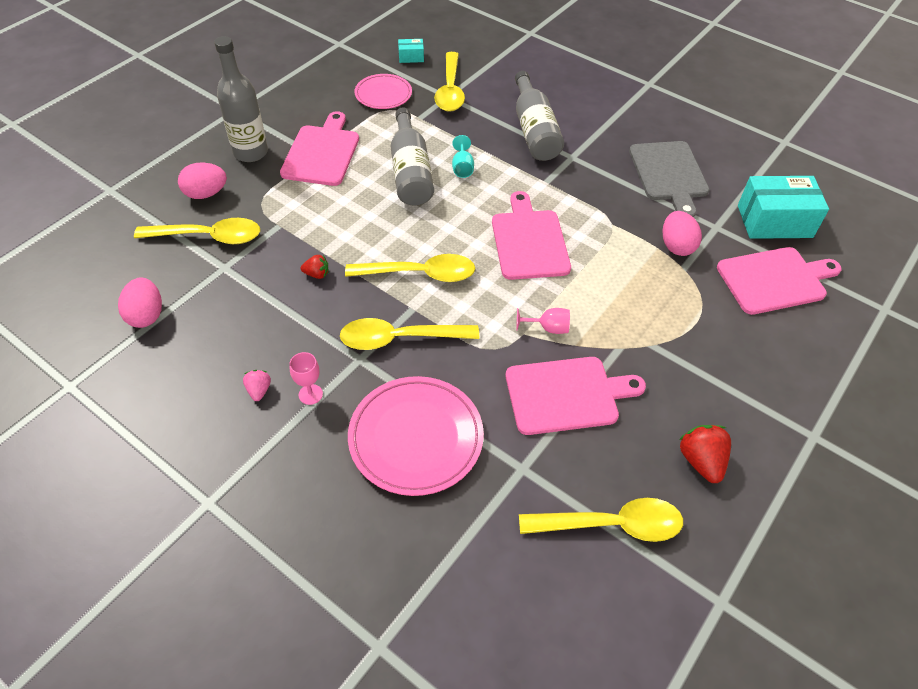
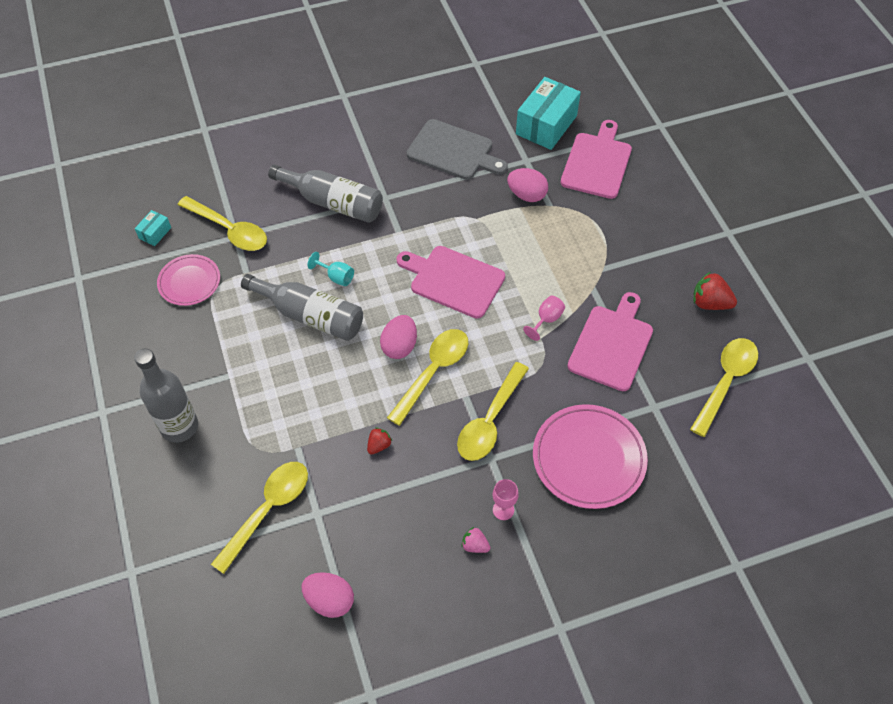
camera: 55 degrees left, 5 degrees up
pink egg [178,163,227,199] -> pink egg moved to [380,315,417,359]
pink cutting board [280,111,359,186] -> none

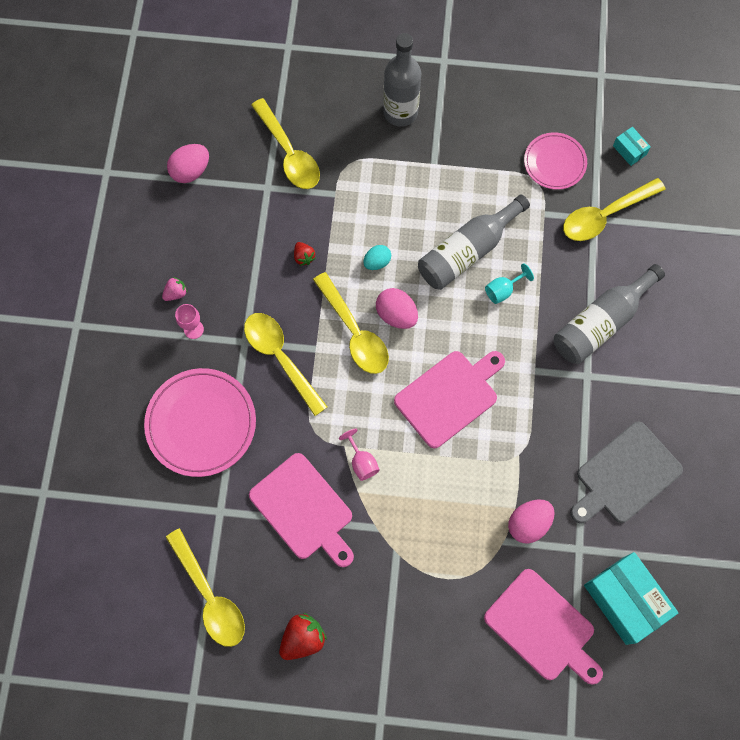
camera: 115 degrees right, 15 degrees up
none -> turquoise egg [363,245,391,270]

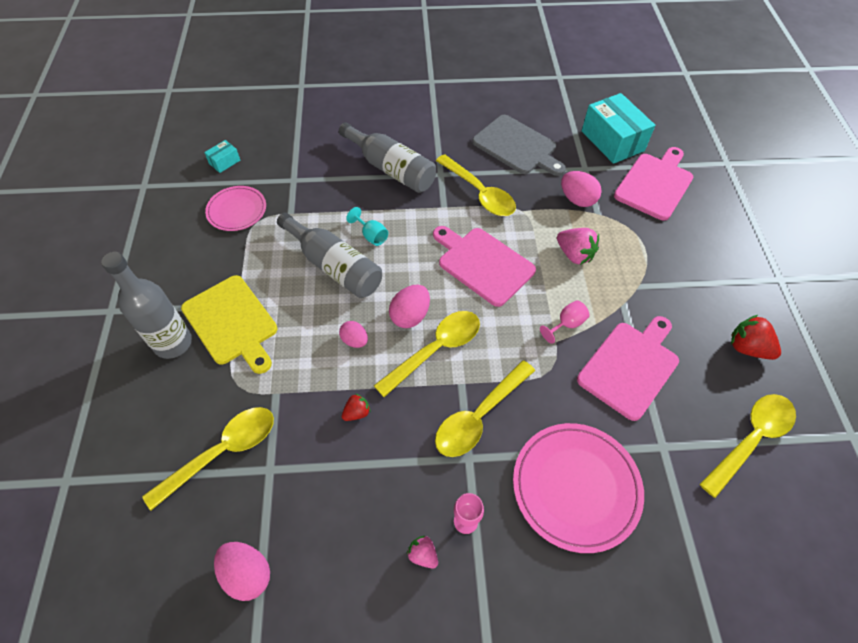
camera: 100 degrees left, 15 degrees down
turquoise egg [363,245,391,270] -> pink egg [339,321,368,348]
yellow spoon [563,178,666,241] -> yellow spoon moved to [436,154,516,216]
turquoise box [584,552,678,645] -> turquoise box turned 75 degrees counterclockwise [582,93,655,164]
none -> yellow cutting board [181,275,277,374]
none -> pink strawberry [557,228,599,265]

